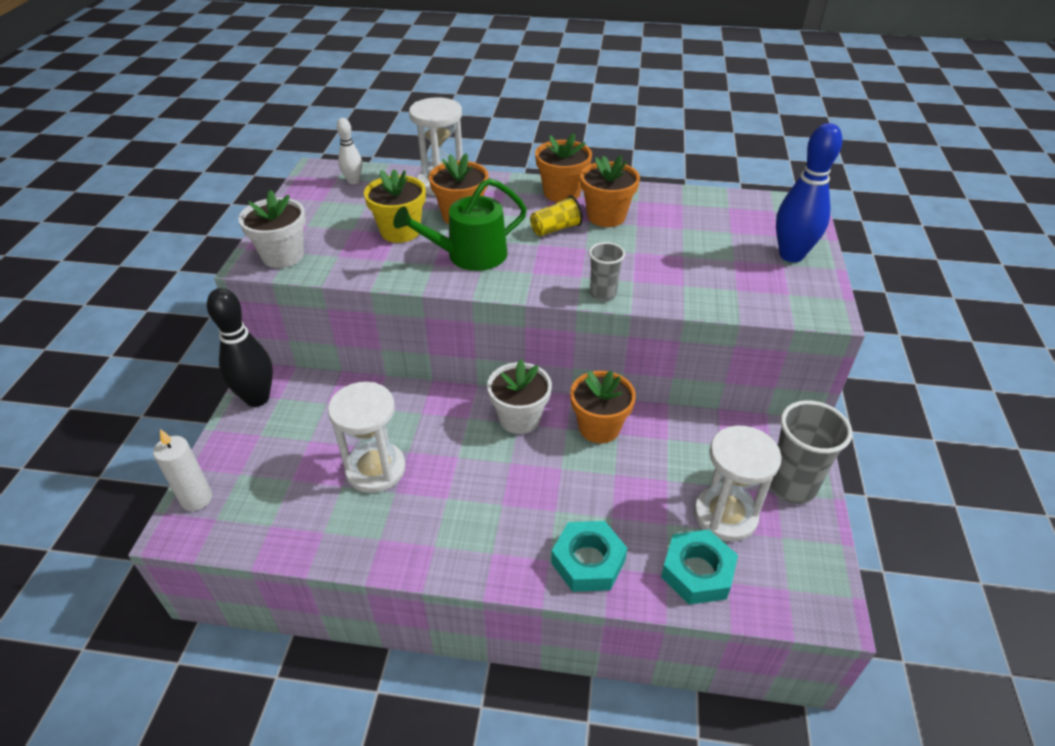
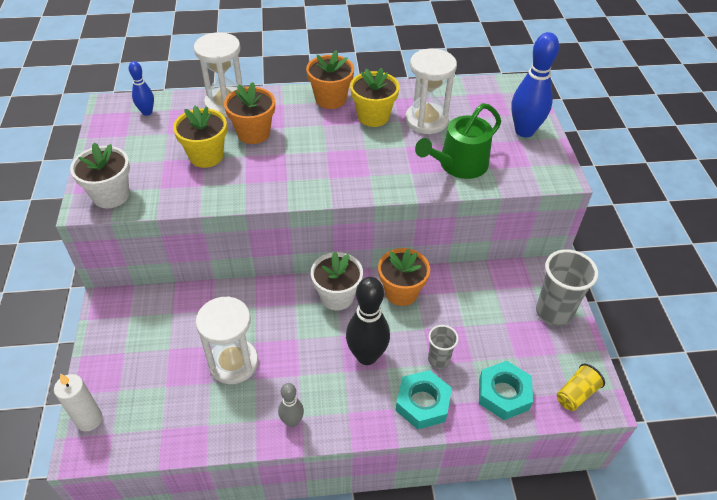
camera: 15 degrees left, 5 degrees up
black bowling pin [207,288,273,407] -> black bowling pin moved to [346,277,390,365]
white bowling pin [336,118,362,184] -> blue bowling pin [129,61,154,116]
green watering can [393,178,527,271] -> green watering can moved to [415,103,501,179]
yellow cup [530,196,583,236] -> yellow cup moved to [557,364,605,411]
orange flower pot [580,155,640,227] -> yellow flower pot [350,68,399,127]
grey cup [589,242,625,301] -> grey cup moved to [428,325,459,369]
white hourglass [694,426,782,542] -> white hourglass moved to [405,48,457,134]
none -> grey bowling pin [278,383,304,427]

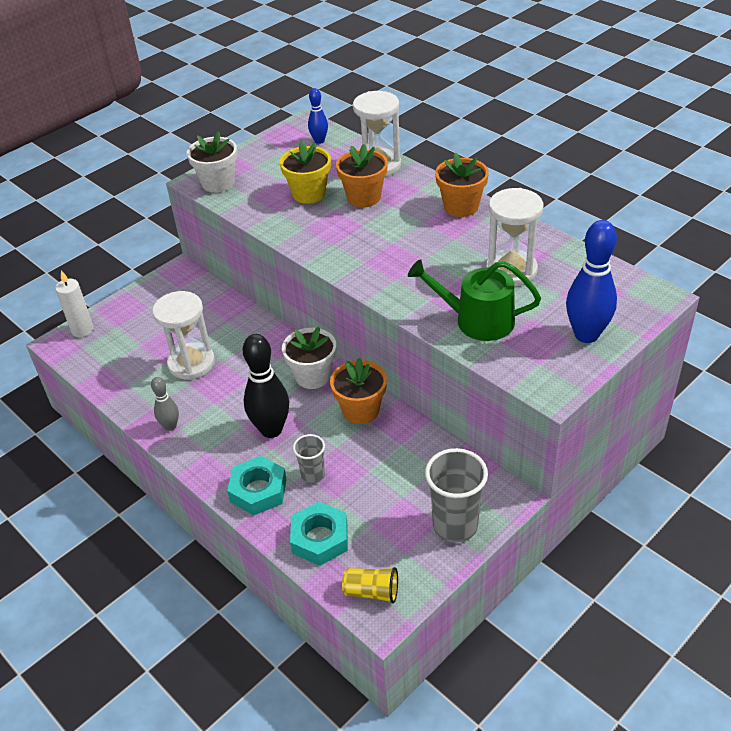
camera: 55 degrees right, 5 degrees down
yellow flower pot [350,68,399,127] -> none

